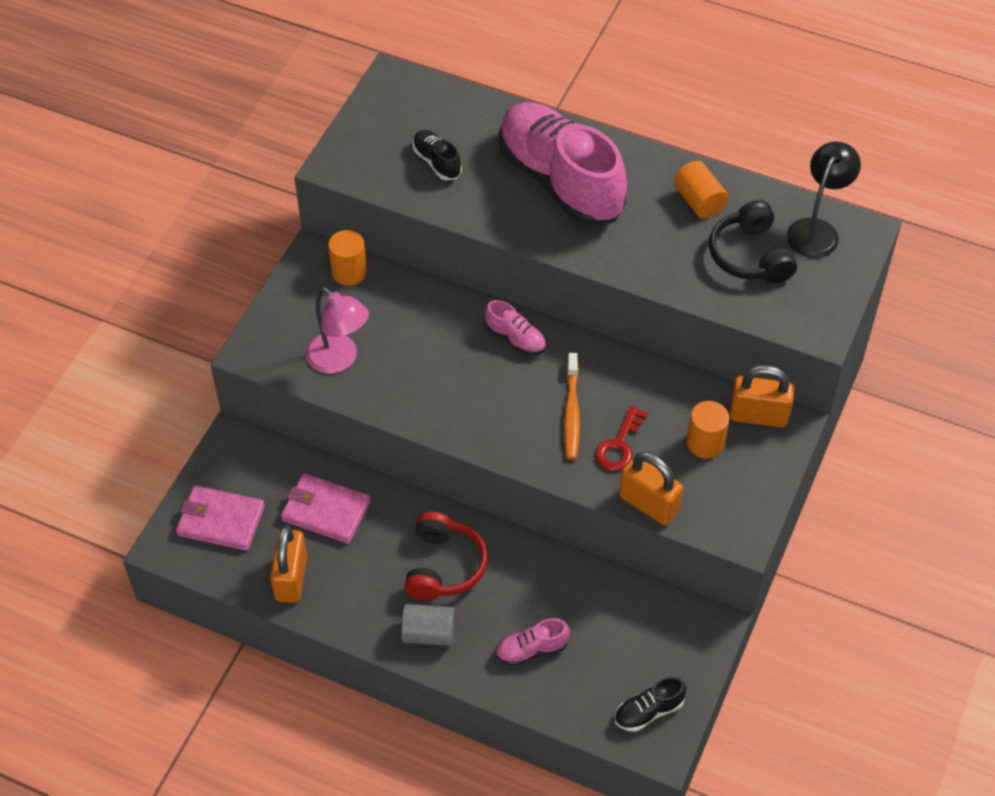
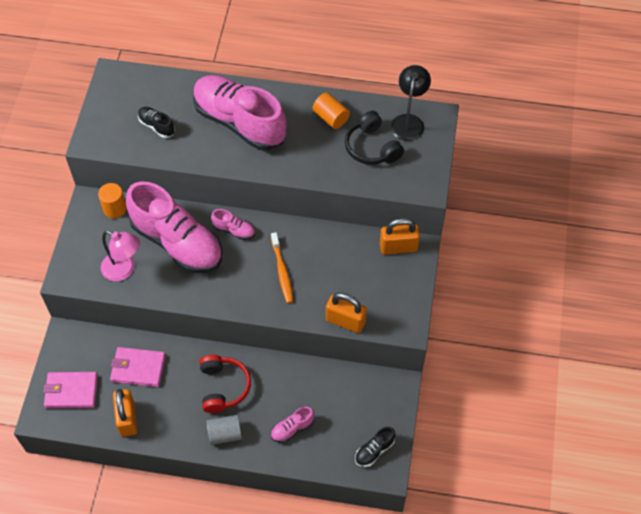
camera: 15 degrees left, 5 degrees up
red key [595,406,648,471] -> none
orange cylinder [687,401,729,459] -> none
none -> pink shoe [126,181,222,273]

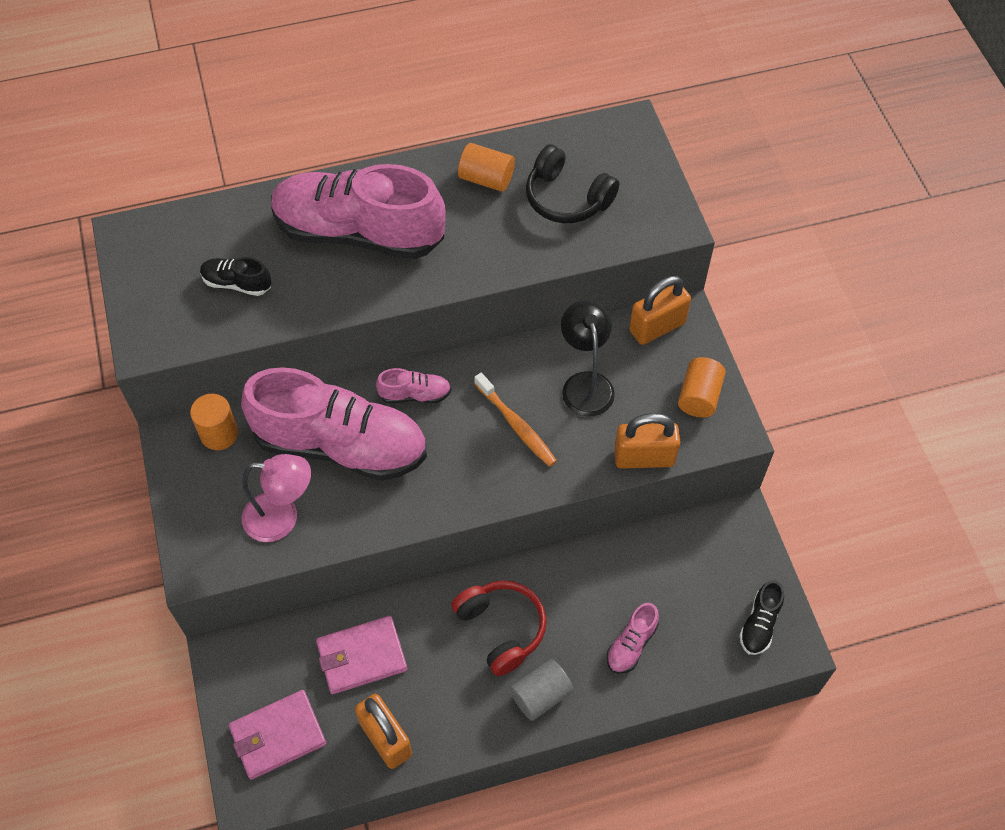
camera: 25 degrees left, 0 degrees up
black lamp [391,65,431,141] -> black lamp moved to [561,300,615,417]
none -> orange cylinder [678,357,726,418]

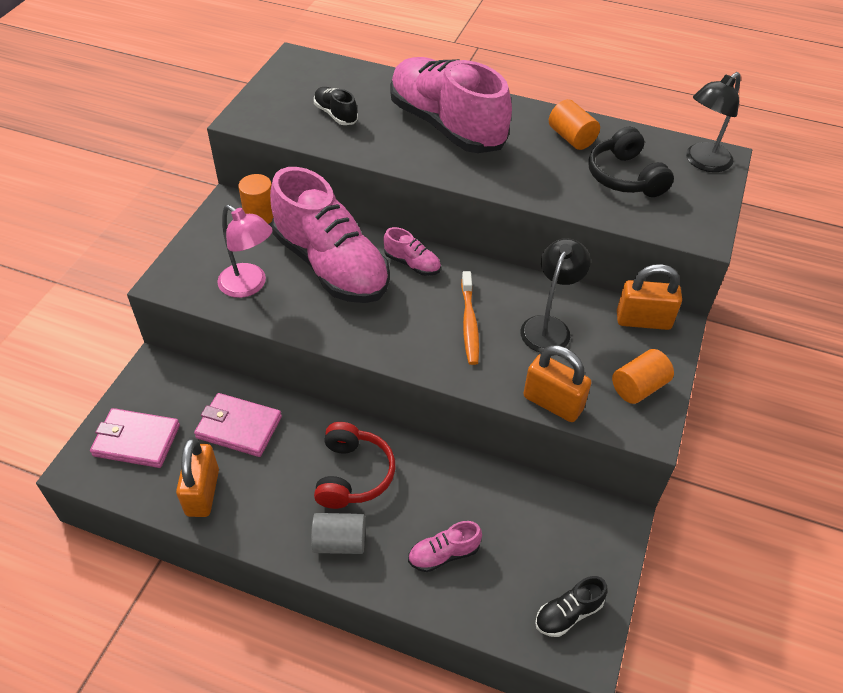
camera: 35 degrees right, 10 degrees down
none -> black lamp [686,72,741,172]

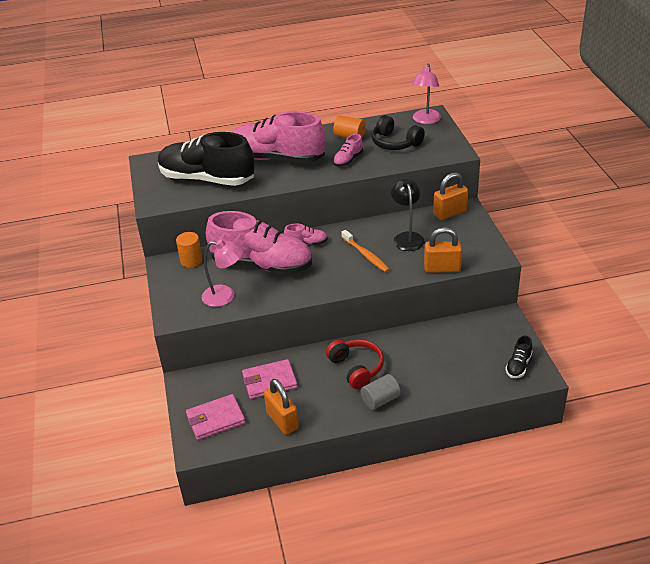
camera: 30 degrees left, 10 degrees down
black shoe [314,87,358,125] -> black shoe [158,132,254,186], size x2.43
pink shoe [408,521,482,572] -> pink shoe moved to [333,134,363,166]
orange cylinder [612,349,674,404] -> none
black lamp [686,72,741,172] -> pink lamp [412,64,441,124]

